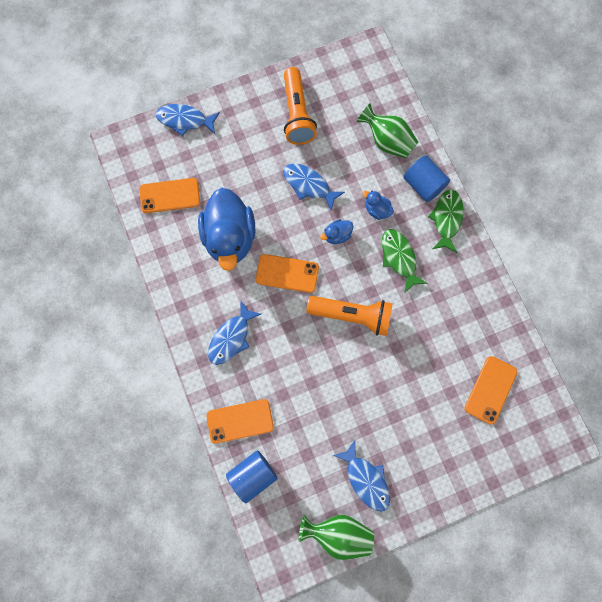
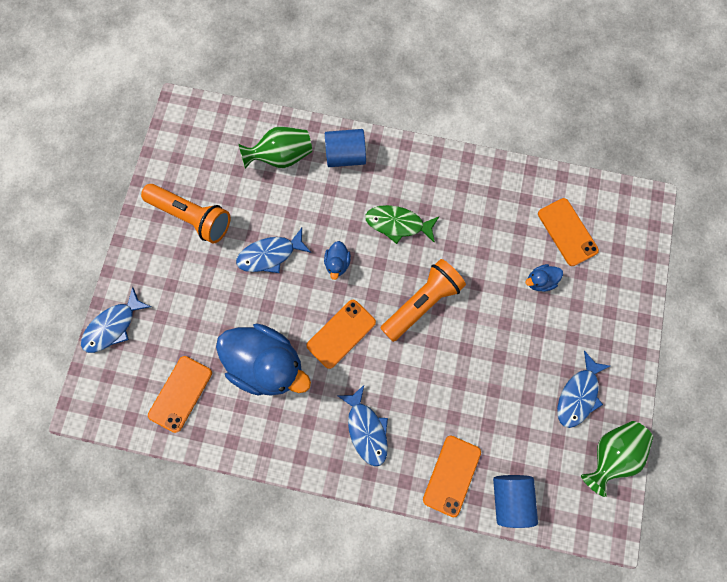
camera: 55 degrees left, 0 degrees up
blue fish [333,440,390,512] -> blue fish turned 120 degrees clockwise [557,351,610,428]
blue duck [363,191,394,220] -> blue duck moved to [526,264,563,292]
green fish [428,189,464,253] -> none

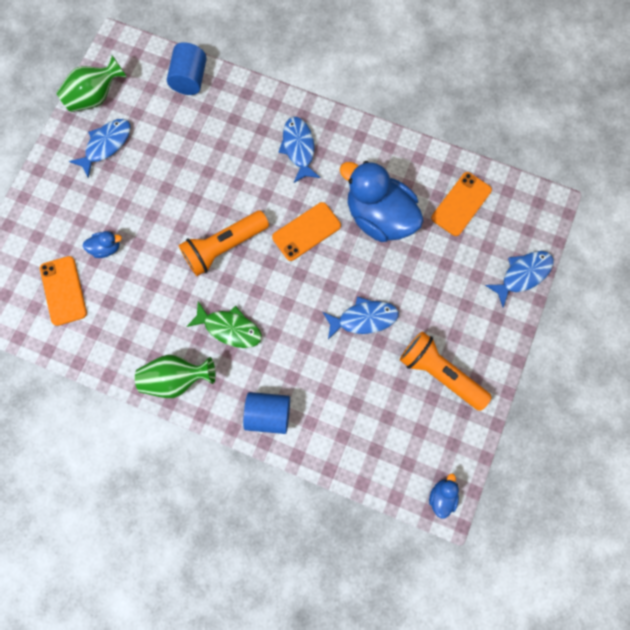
camera: 170 degrees left, 0 degrees up
green vase [239,126,312,169] -> green vase moved to [135,354,216,398]
blue duck [324,241,351,280] -> blue duck moved to [429,474,459,519]
orange phone [423,436,481,517] -> none

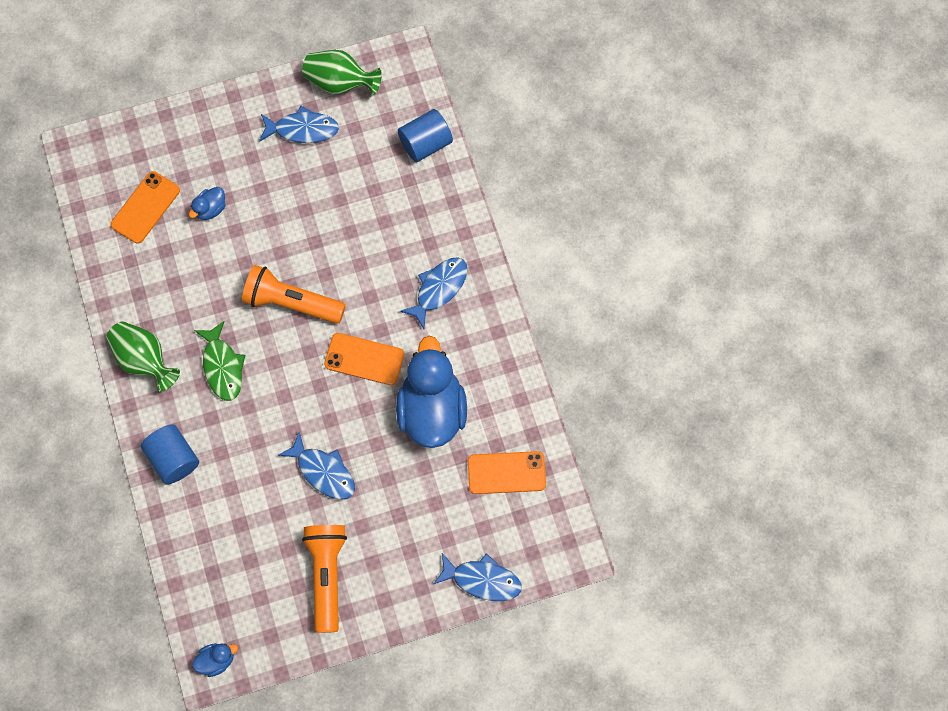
camera: 50 degrees right, 5 degrees down
blue duck [82,231,122,258] -> blue duck turned 90 degrees clockwise [189,187,226,220]

